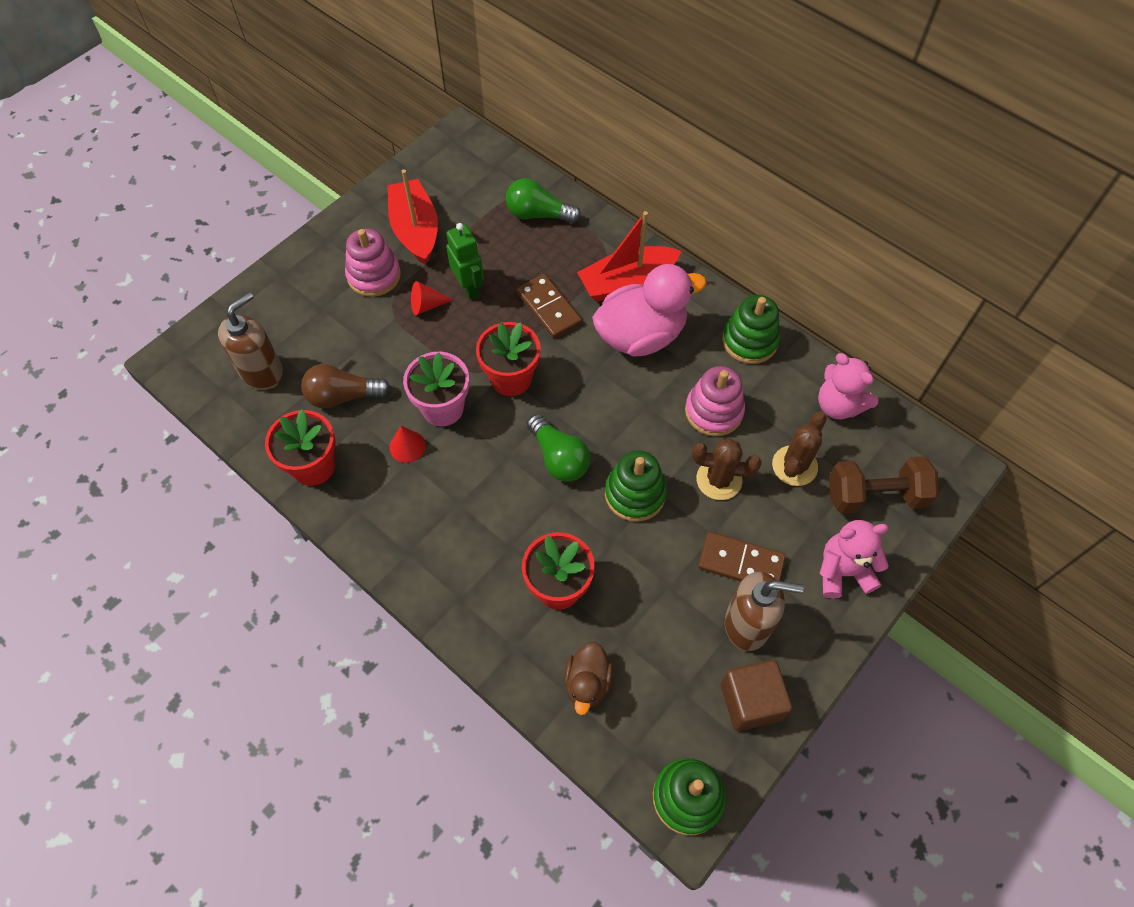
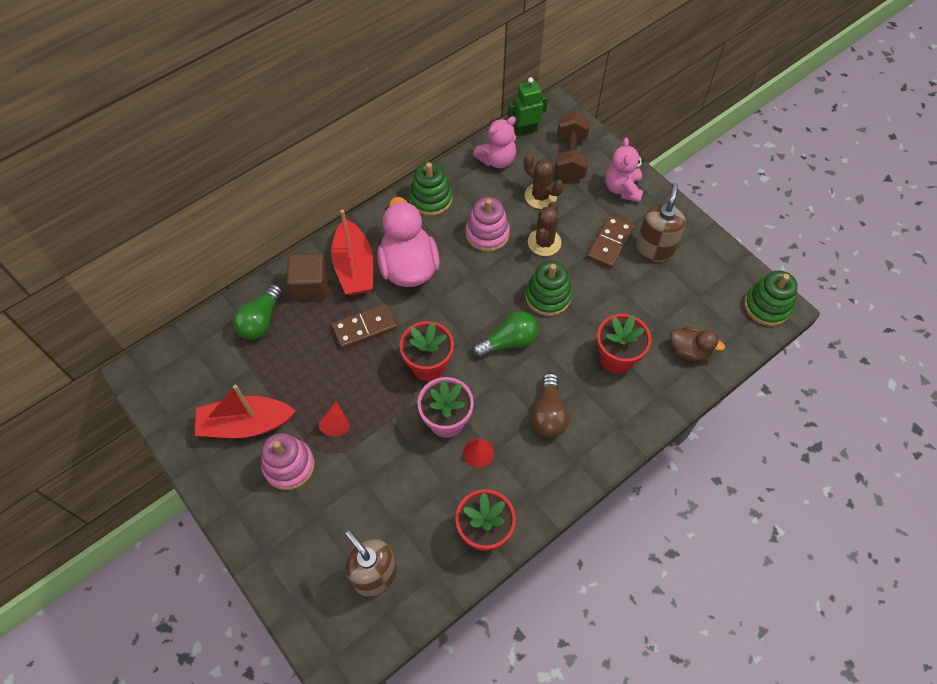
camera: 80 degrees left, 0 degrees up
brown light bulb [301,364,391,408] -> brown light bulb moved to [531,373,569,438]
green robot [446,223,484,300] -> green robot moved to [508,77,548,136]
brown cube [721,660,792,731] -> brown cube moved to [287,253,328,301]

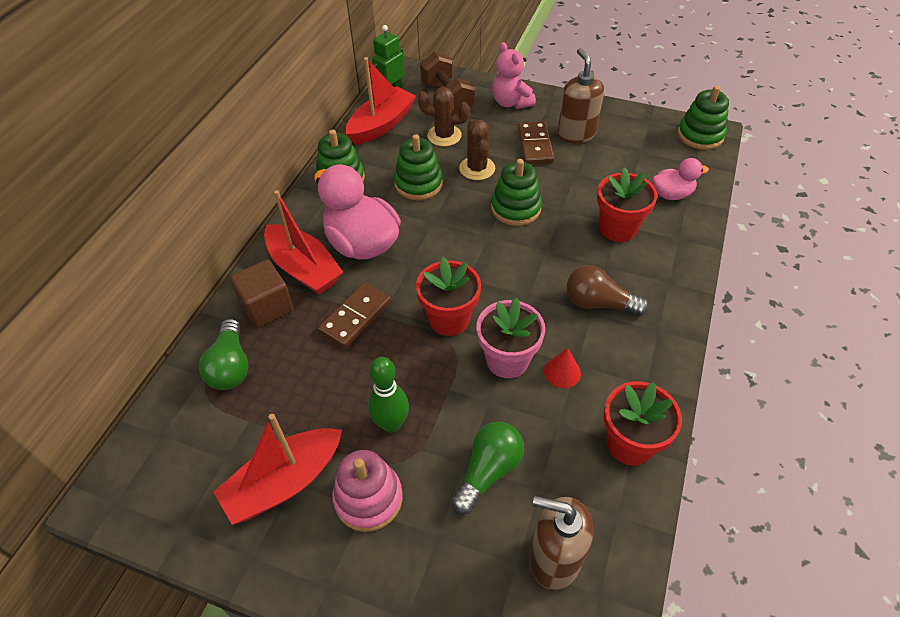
camera: 30 degrees left, 10 degrees down
red cone [319,401,350,437] -> green bowling pin [368,357,409,433]
pink stacking toy [466,197,510,252] -> green stacking toy [394,134,443,200]
green light bulb [472,311,539,358] -> green light bulb moved to [451,422,524,515]
pink teddy bear [473,116,516,168] -> red boat [346,57,416,145]
brown light bulb [531,373,569,438] -> brown light bulb turned 135 degrees clockwise [567,265,649,316]
brown duck [670,327,725,361] -> pink duck [652,158,709,200]

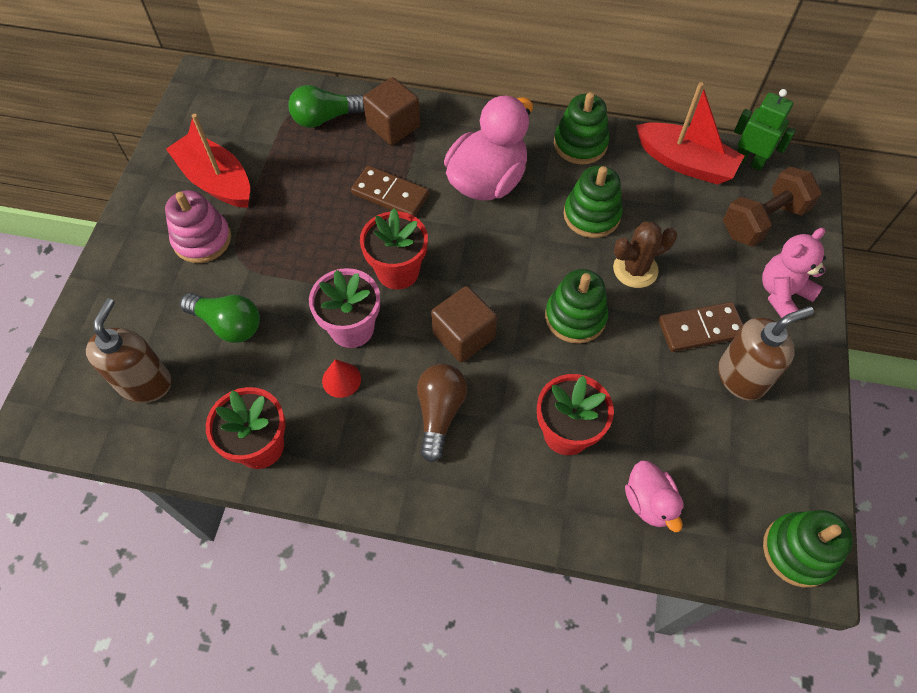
camera: 80 degrees right, 10 degrees up
red boat [264,190,343,295] -> none
green bowling pin [368,357,409,433] -> none
brown cactus [418,87,470,146] -> none
none -> brown cube [431,286,497,363]

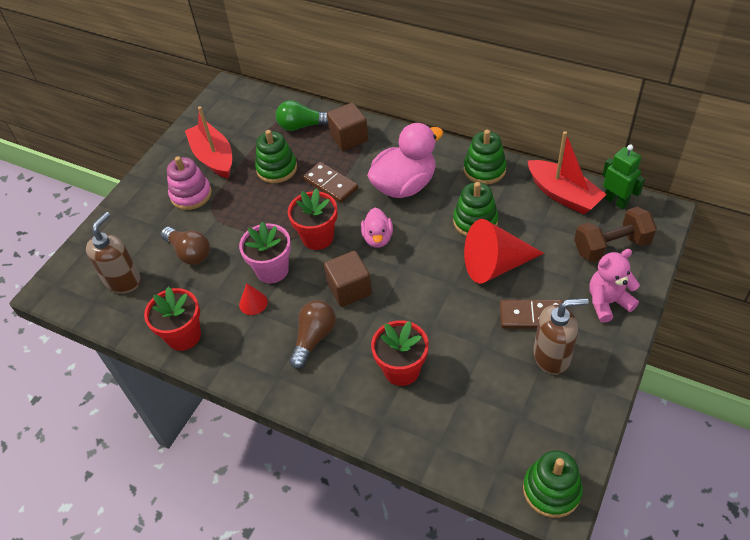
camera: 20 degrees right, 10 degrees down
green light bulb [180,293,260,343] -> brown light bulb [161,227,210,265]
green stacking toy [545,269,608,344] -> green stacking toy moved to [255,130,297,183]
brown cactus [613,222,677,288] -> red cone [464,219,544,284]
pink duck [625,460,684,532] -> pink duck moved to [361,208,393,248]

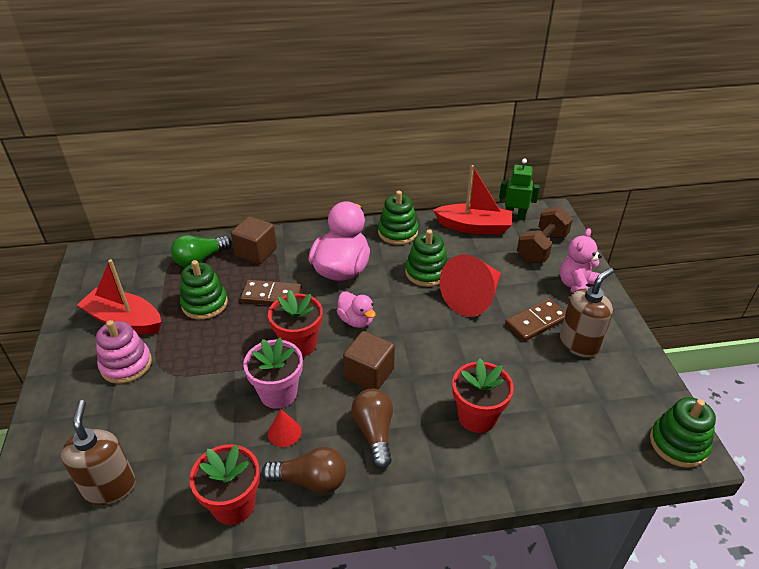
camera: 40 degrees left, 10 degrees down
brown light bulb [161,227,210,265] -> brown light bulb moved to [262,447,346,494]

